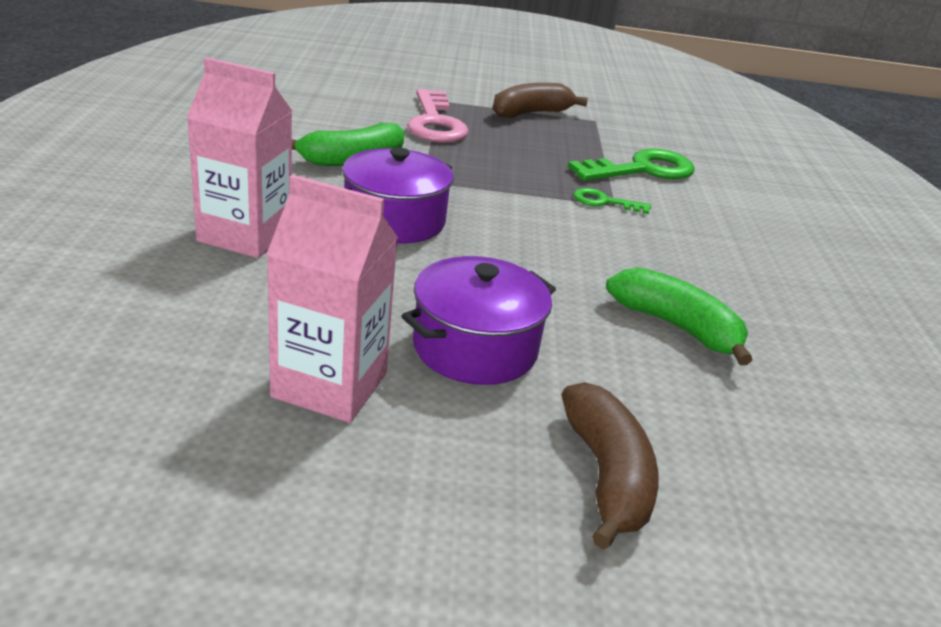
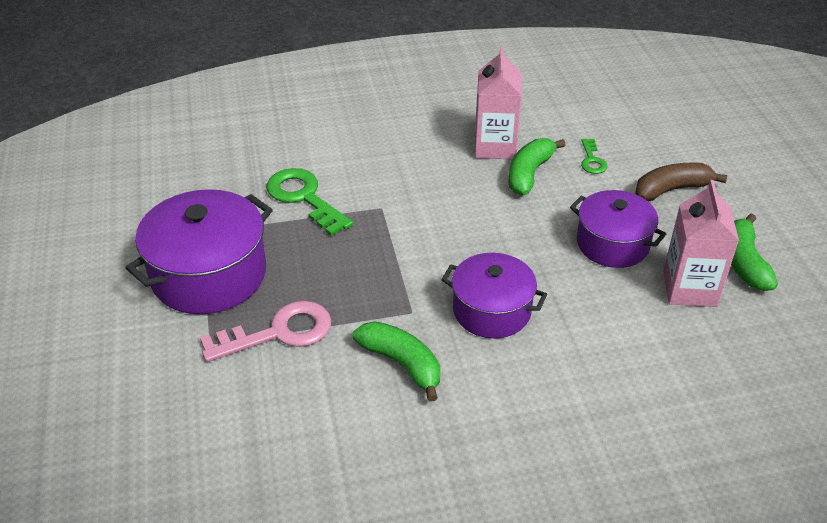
camera: 100 degrees left, 10 degrees up
pink carton [187,57,292,258] -> pink carton moved to [475,47,522,159]
brown banana [493,83,588,118] -> purple pot [126,189,273,314]
green key [574,188,651,214] -> green key moved to [581,139,607,174]
none -> green banana [731,214,778,291]

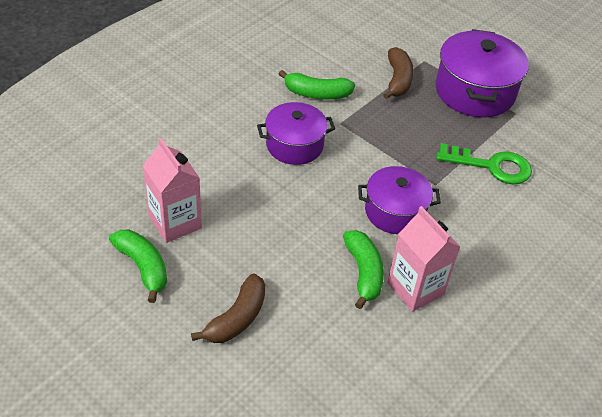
camera: 140 degrees right, 5 degrees up
pink key [200,301,332,362] -> brown banana [383,47,414,99]
purple pot [570,190,666,268] -> purple pot moved to [358,166,441,234]
green key [581,139,607,174] -> none

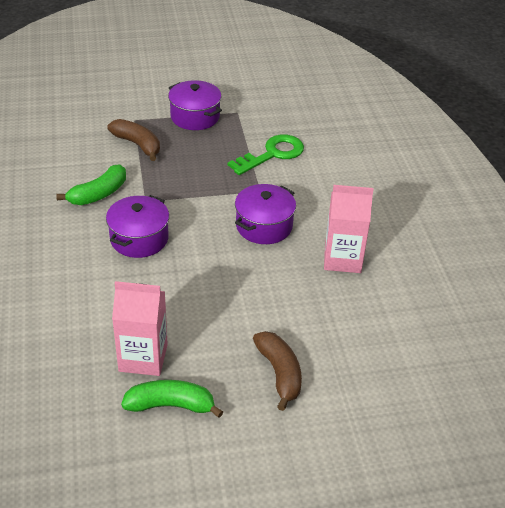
camera: 50 degrees left, 5 degrees down
green banana [343,230,384,309] -> none
purple pot [435,29,529,118] -> purple pot [168,80,222,130], size x0.66

